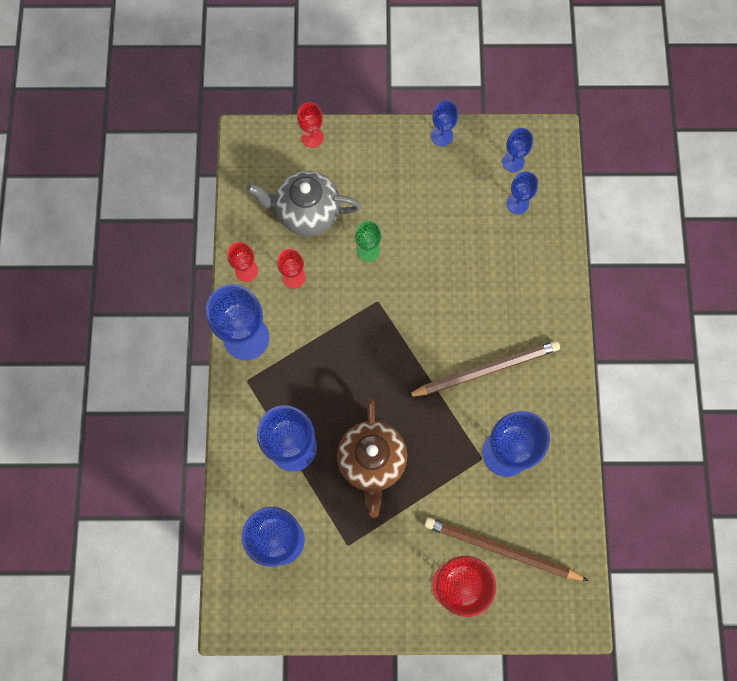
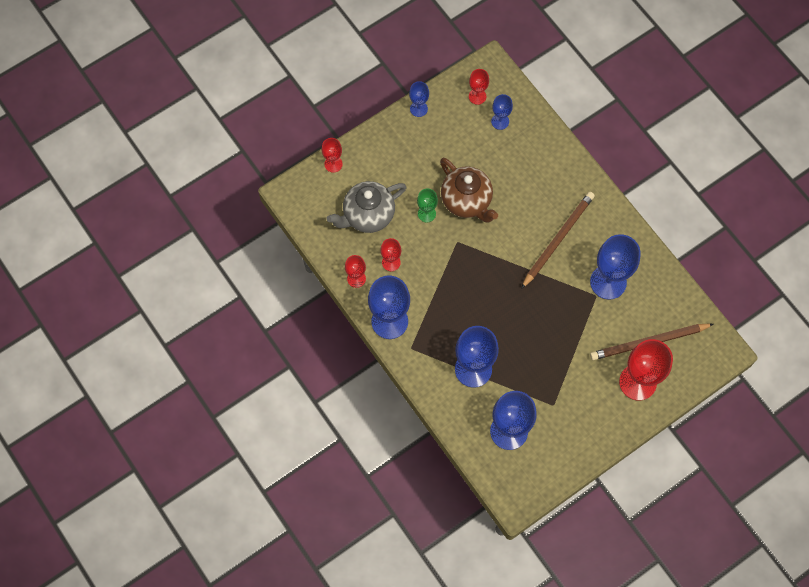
camera: 35 degrees left, 5 degrees down
brown teapot [337,398,407,518] -> brown teapot moved to [440,158,498,222]
blue goblet [502,128,533,172] -> red goblet [469,69,489,105]

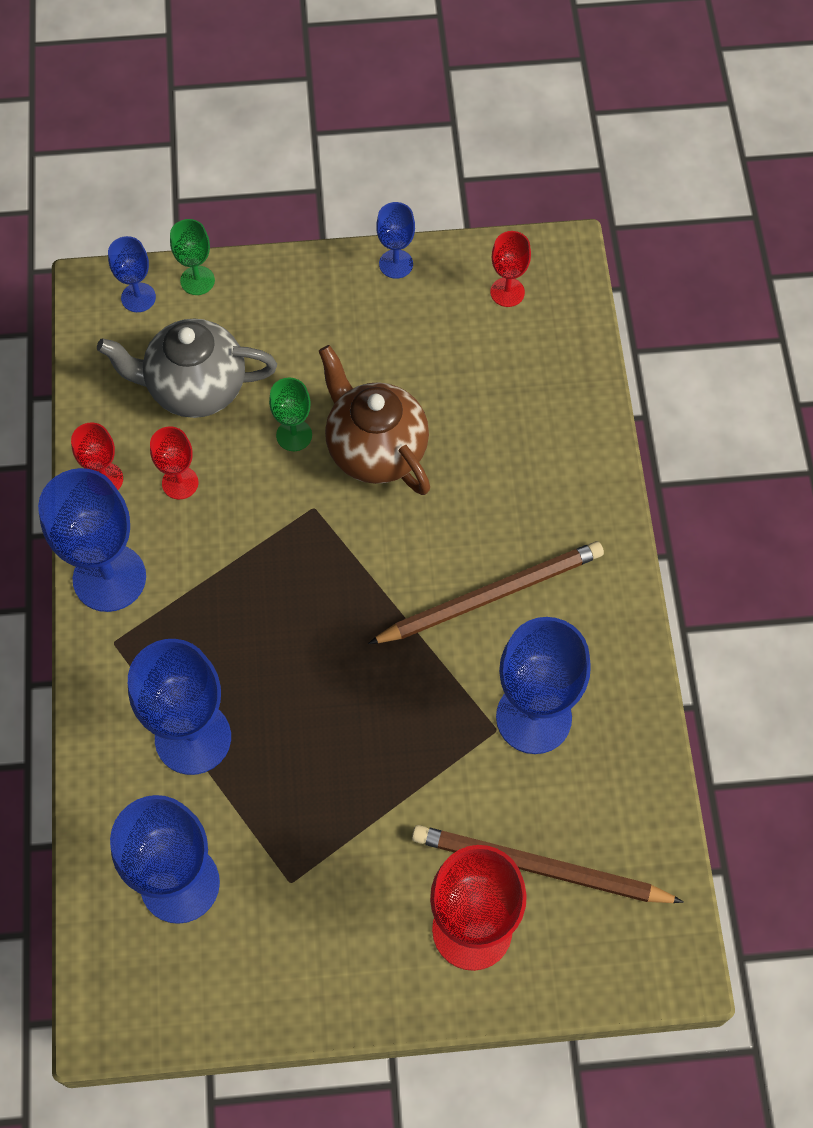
camera: 30 degrees right, 5 degrees down
red goblet [322,138,343,173] -> green goblet [170,219,215,295]
brown teapot [440,158,498,222] -> brown teapot turned 150 degrees clockwise [319,345,430,495]
blue goblet [491,94,513,130] -> blue goblet moved to [108,236,156,312]

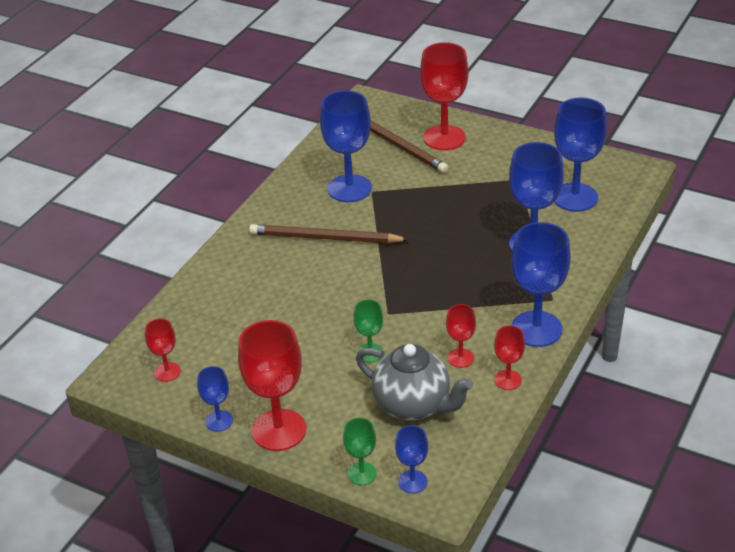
camera: 145 degrees left, 25 degrees down
brown teapot [319,345,430,495] -> none
none -> red goblet [238,320,306,451]

